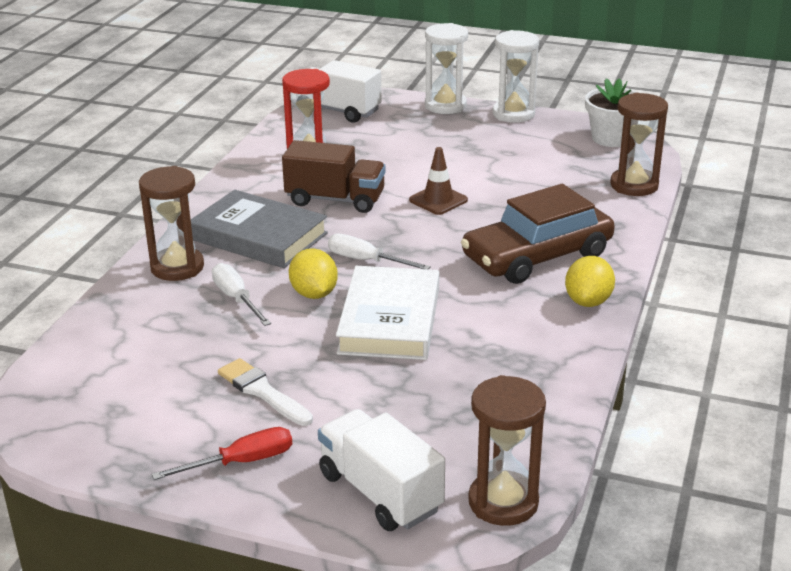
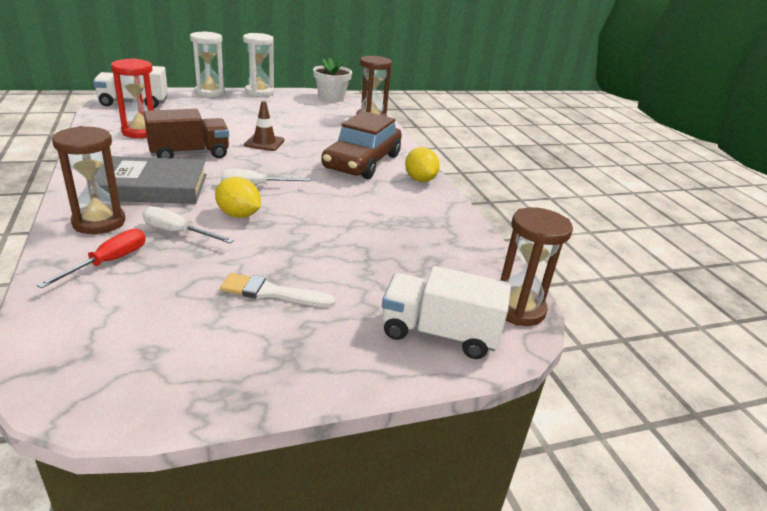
camera: 40 degrees left, 0 degrees up
red screwdriver [152,427,292,480] -> red screwdriver moved to [36,229,146,288]
white book [336,266,439,360] -> none

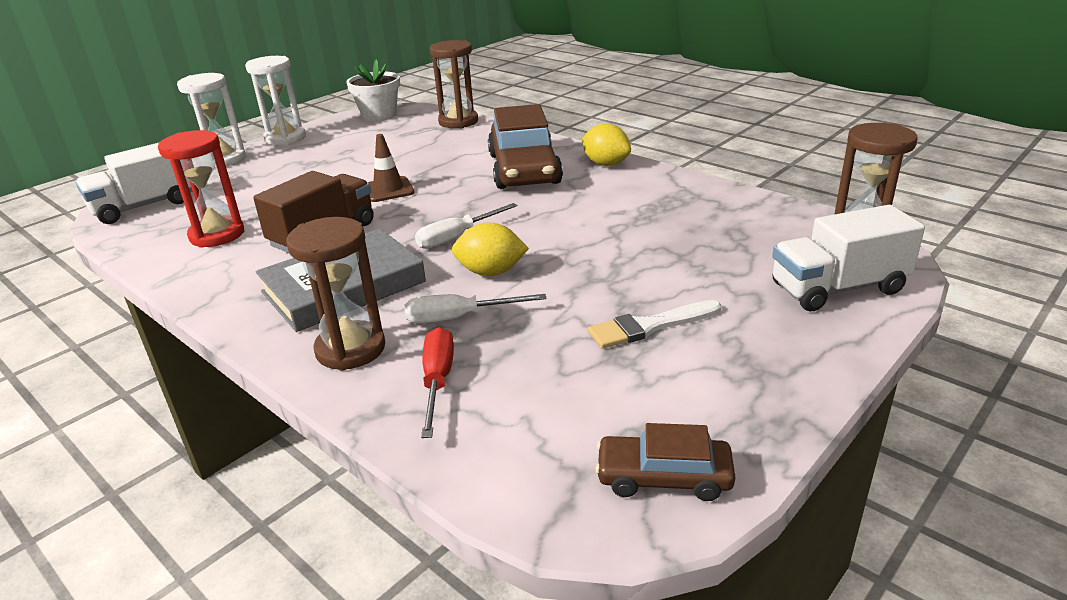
camera: 25 degrees left, 0 degrees up
none -> brown car [595,423,736,501]

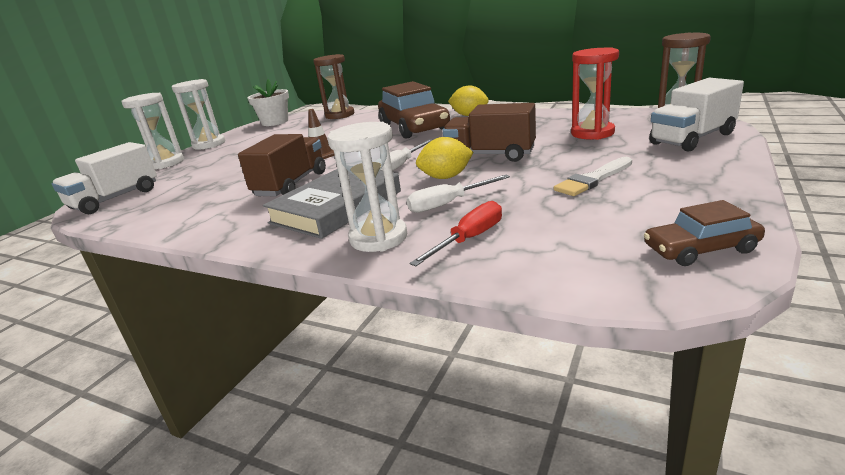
camera: 15 degrees left, 5 degrees down
red hourglass [158,130,245,248] -> red hourglass moved to [571,47,619,140]
brown hourglass [286,217,385,371] -> white hourglass [327,122,407,252]
red screwdriver [421,327,454,438] -> red screwdriver turned 60 degrees clockwise [410,201,502,266]
none -> brown truck [443,103,536,162]

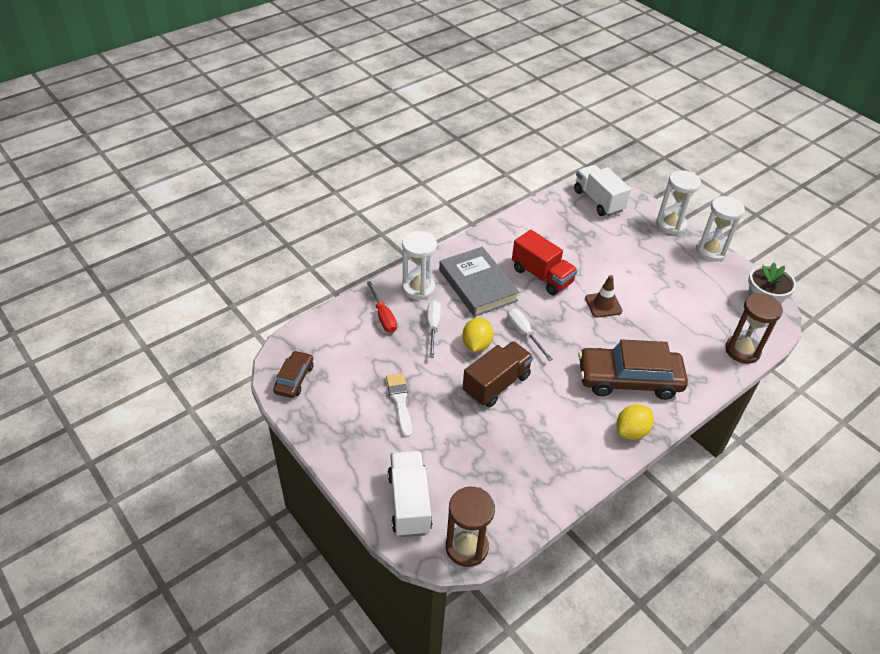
camera: 110 degrees right, 20 degrees up
brown truck [238,134,326,197] -> red truck [512,230,578,296]
red hourglass [571,47,619,140] -> none

